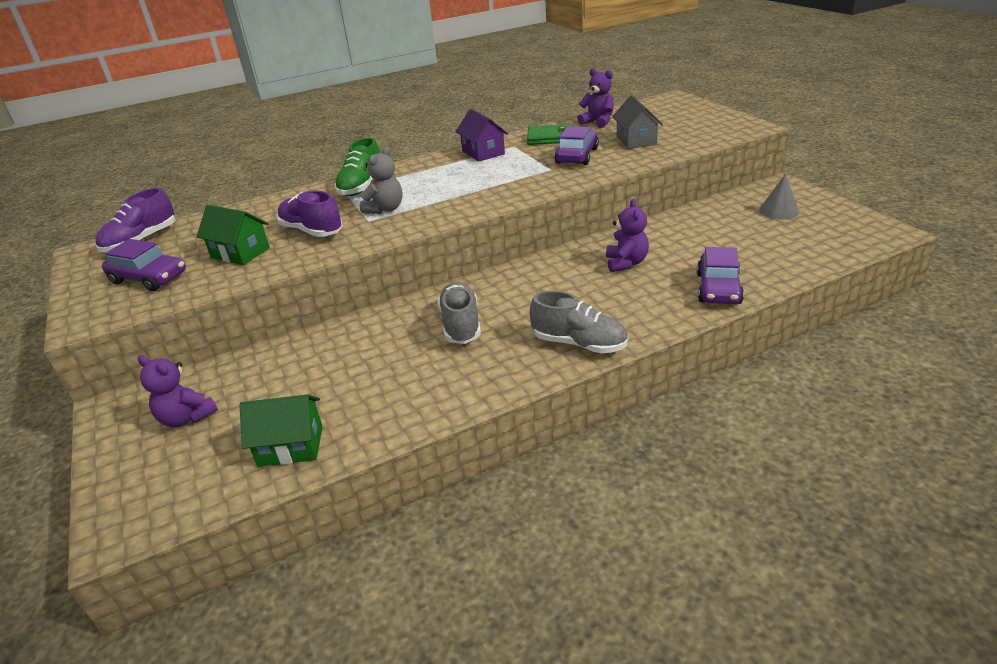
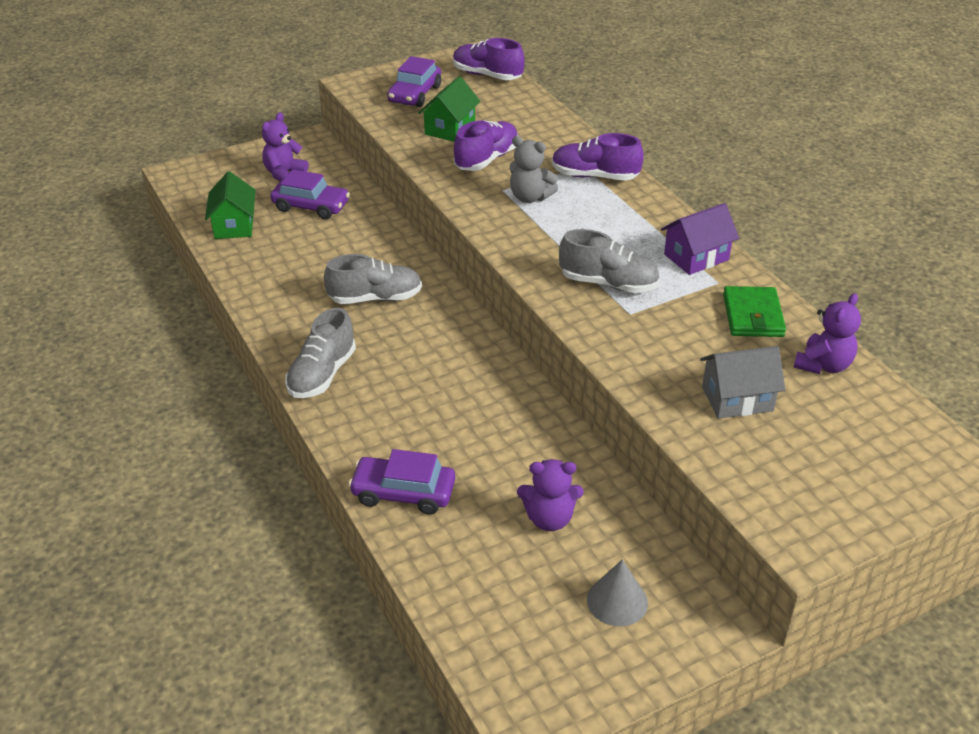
camera: 85 degrees right, 5 degrees up
green shoe [335,138,380,196] -> purple shoe [552,133,644,181]
purple car [555,126,599,165] -> purple car moved to [270,169,350,219]
purple teddy bear [606,199,649,272] -> purple teddy bear moved to [517,459,584,531]
none -> grey shoe [559,229,660,293]

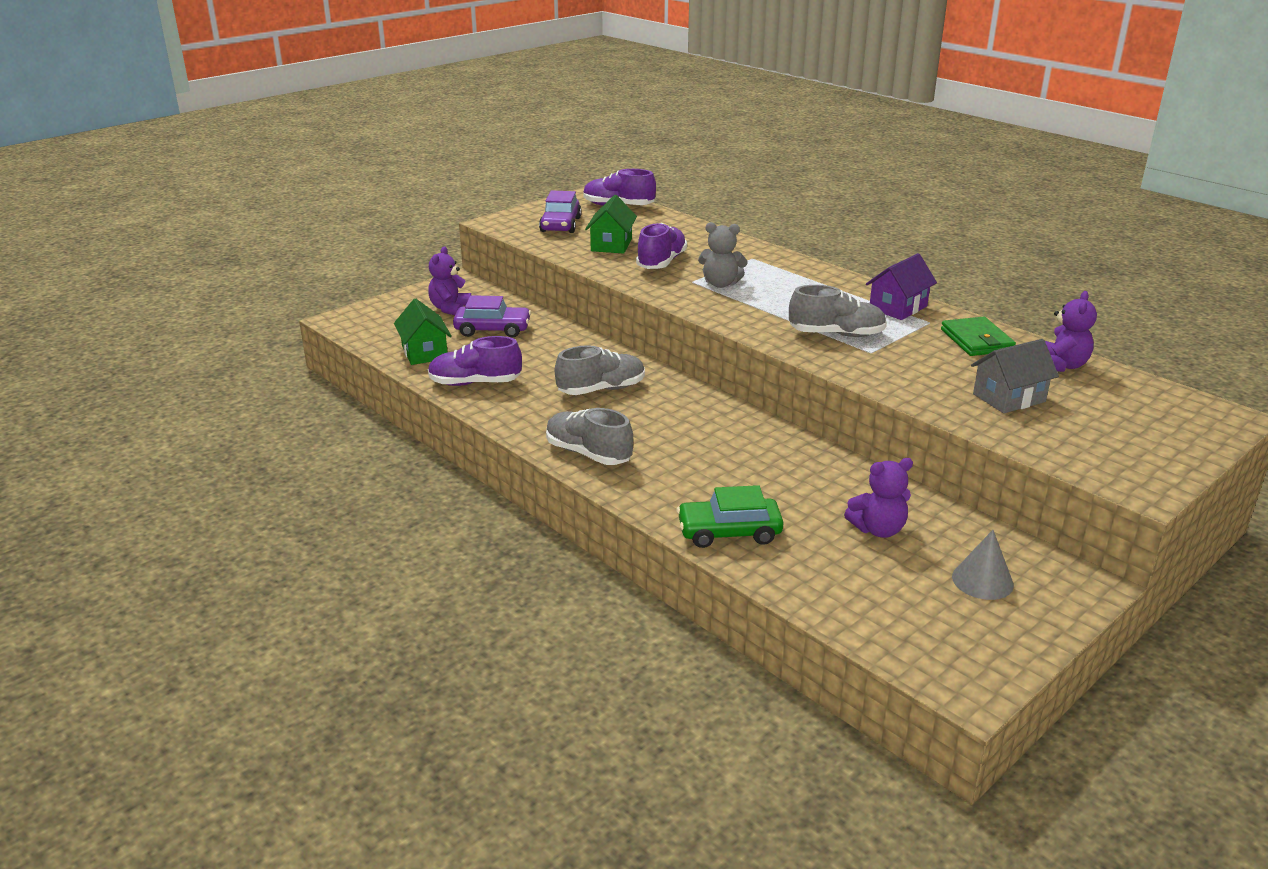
camera: 15 degrees left, 10 degrees down
grey shoe [285,308,356,398] -> grey shoe turned 120 degrees clockwise [546,408,633,465]
purple car [349,449,455,515] -> green car [677,485,783,548]
purple shoe [552,133,644,181] -> purple shoe moved to [428,336,522,386]

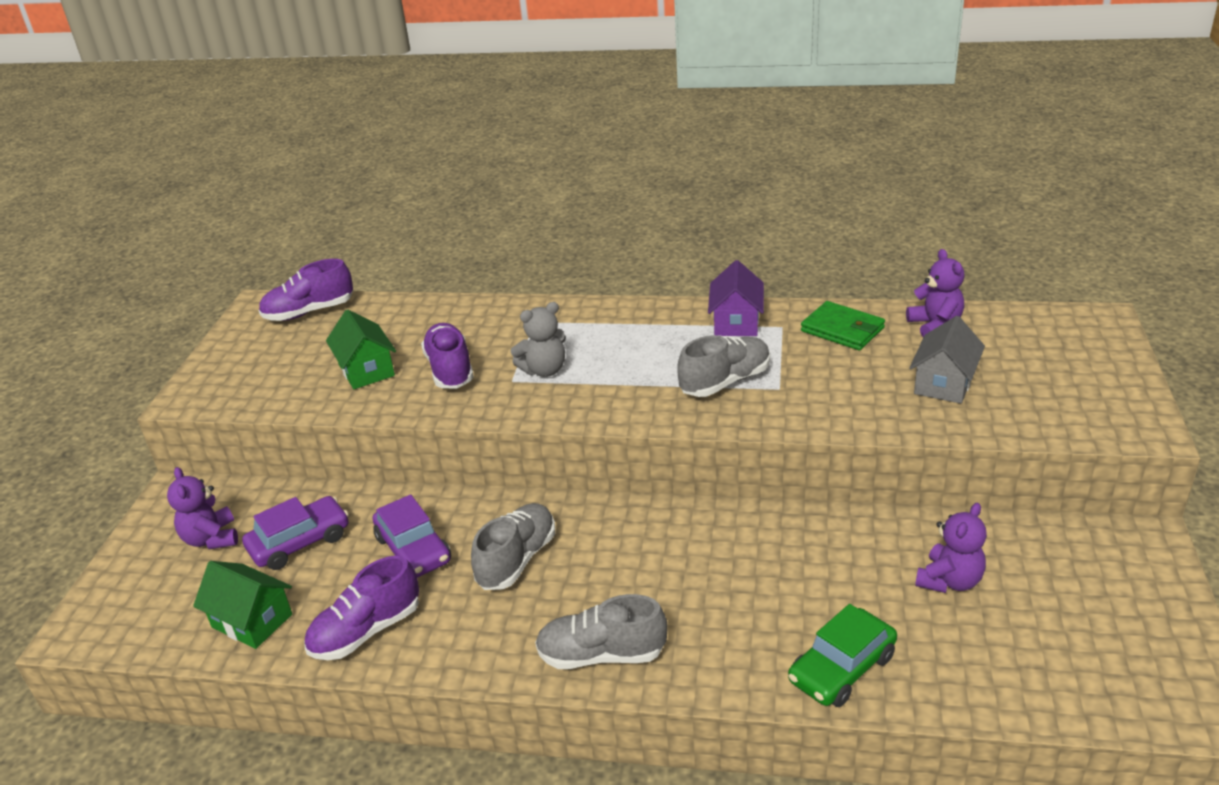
camera: 35 degrees left, 5 degrees up
purple car [539,190,582,233] -> purple car moved to [373,494,451,578]
grey cone [952,530,1014,600] -> none

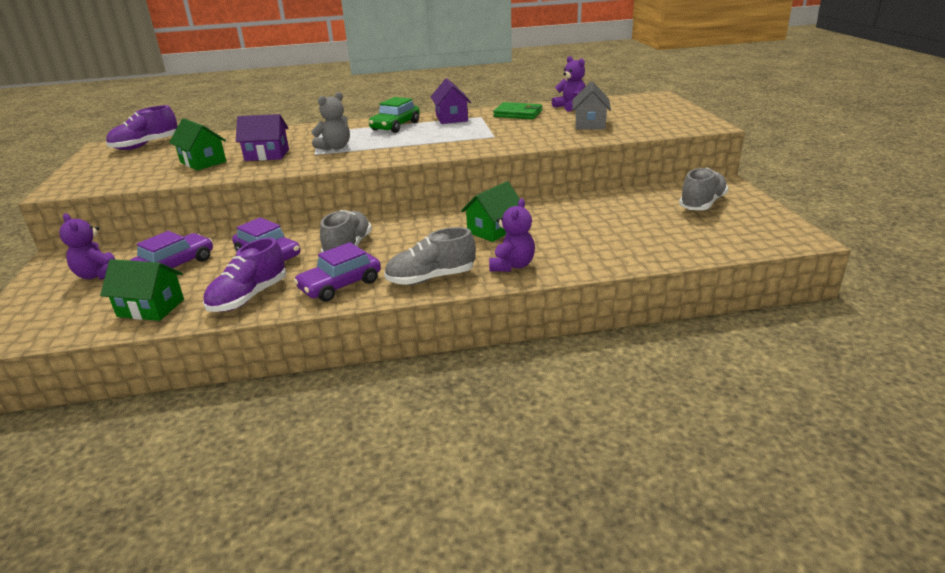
camera: 20 degrees left, 5 degrees down
purple shoe [421,323,474,388] -> purple house [236,114,289,161]
grey shoe [677,335,770,397] -> grey shoe moved to [679,168,728,210]
green car [788,604,897,707] -> green car moved to [369,97,420,133]
purple teddy bear [915,503,987,593] -> purple teddy bear moved to [489,198,535,272]
none -> purple car [294,242,381,302]
none -> green house [461,181,520,242]

